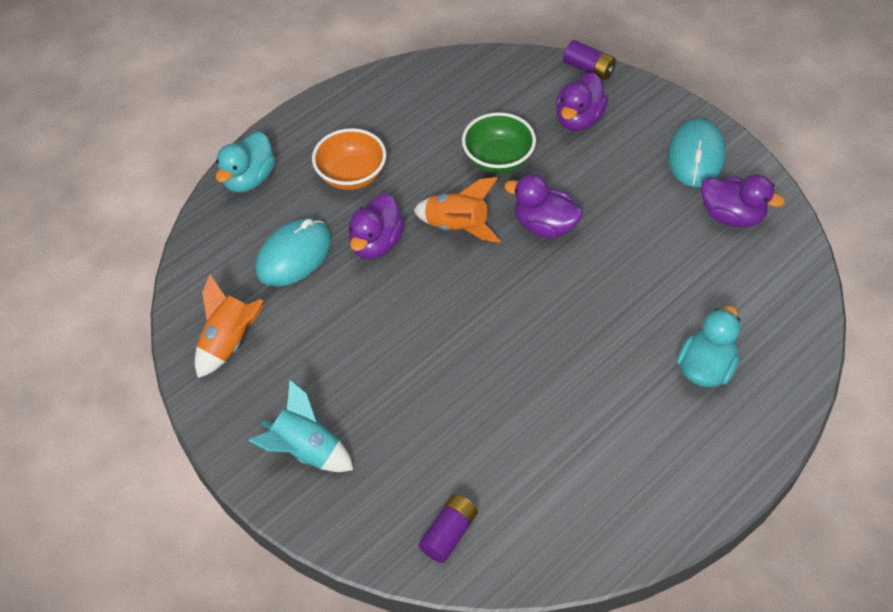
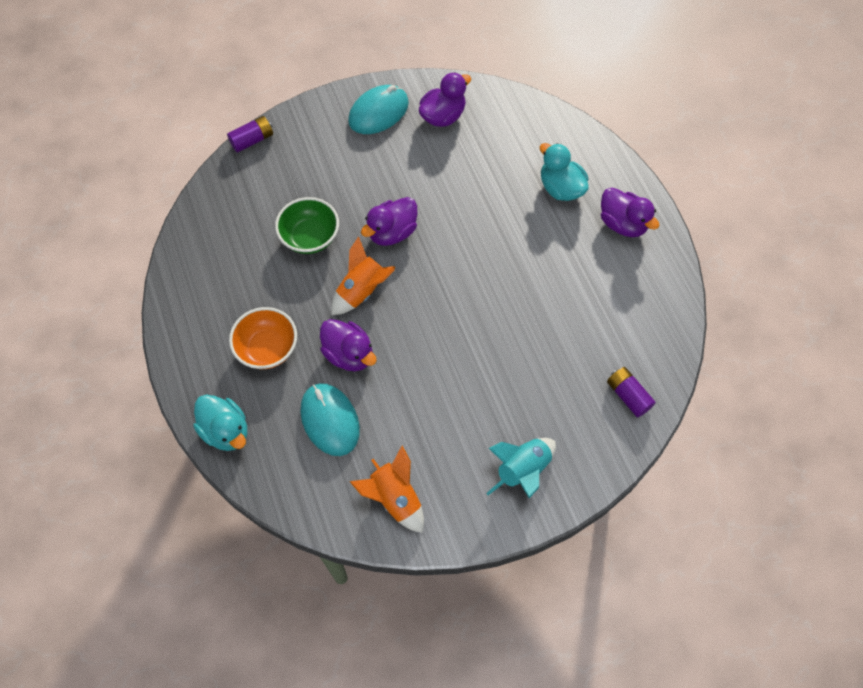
camera: 70 degrees left, 10 degrees up
purple duck [556,73,608,131] -> purple duck moved to [601,188,660,237]
turquoise mouse [668,119,726,187] -> turquoise mouse turned 75 degrees counterclockwise [348,85,409,134]

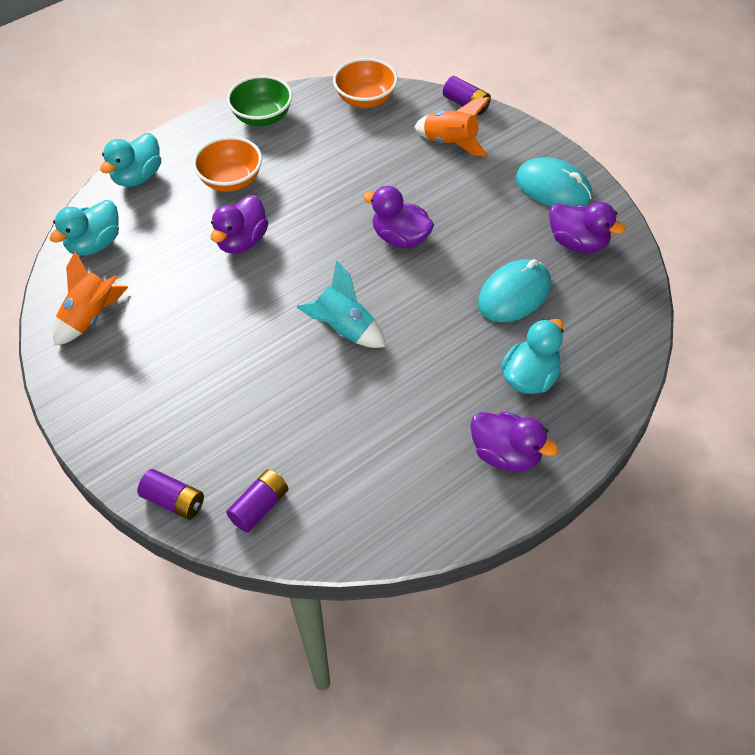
camera: 75 degrees right, 10 degrees down
green bowl [275,197,339,254] -> green bowl moved to [227,75,293,126]
turquoise mouse [301,383,360,456] -> turquoise mouse moved to [478,259,551,322]
orange rocket [331,236,396,315] -> orange rocket moved to [414,97,490,157]
turquoise rocket [486,438,556,498] -> turquoise rocket moved to [296,260,385,348]
purple duck [601,188,660,237] -> purple duck turned 90 degrees counterclockwise [470,412,558,472]
none -> turquoise duck [49,200,119,256]
none -> purple battery [137,469,204,520]
none -> orange bowl [333,58,398,108]

